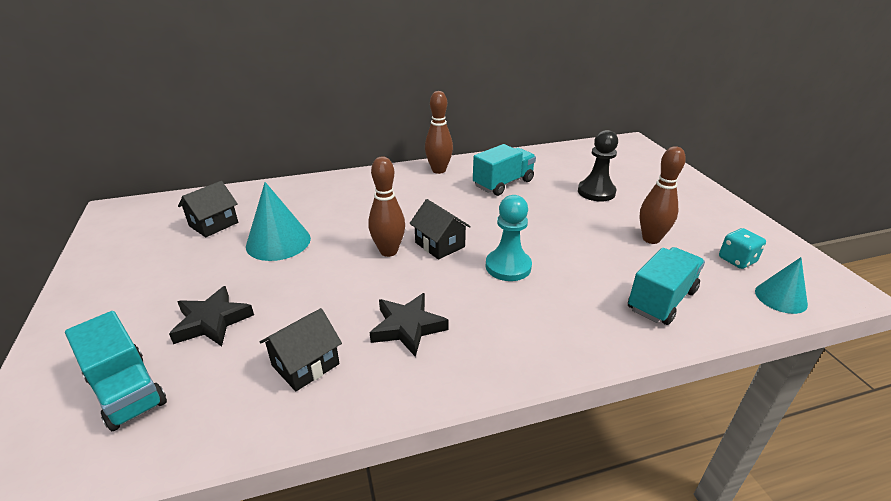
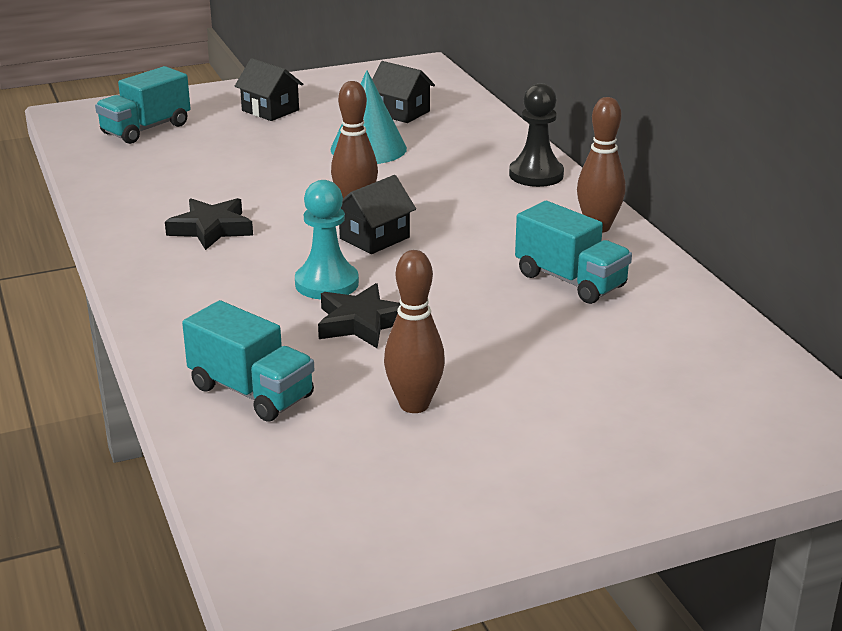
camera: 85 degrees right, 5 degrees down
black star [169,286,254,347] -> black star moved to [318,283,400,348]
black house [260,308,342,391] -> black house moved to [235,58,303,121]
black pawn [578,130,618,202] -> black pawn moved to [509,83,564,187]
turquoise dice [719,228,766,269] -> none
turquoise cone [755,257,808,314] -> none

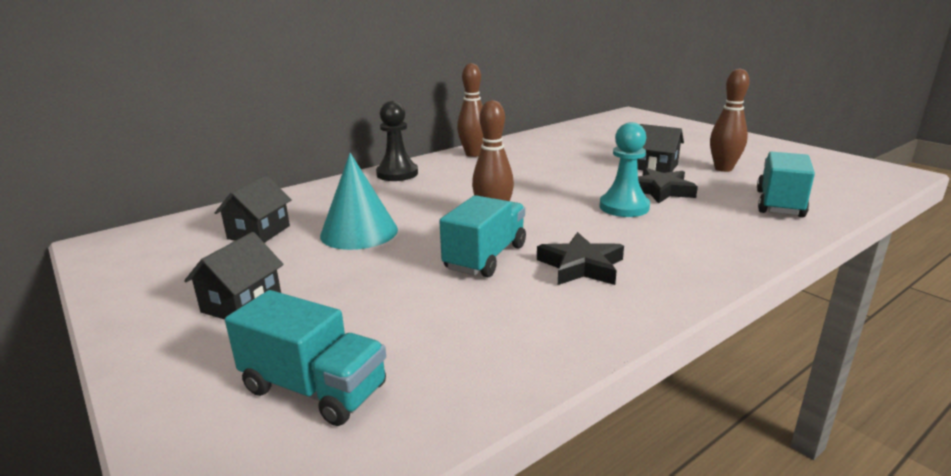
camera: 105 degrees left, 5 degrees down
black house [339,175,416,254] -> black house moved to [637,124,684,173]
turquoise truck [515,201,632,304] -> turquoise truck moved to [439,195,526,277]

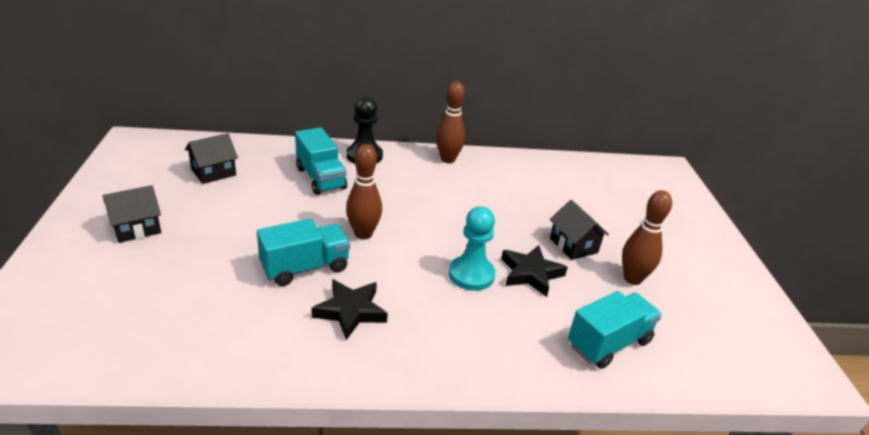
camera: 30 degrees right, 10 degrees up
turquoise truck [225,290,386,426] -> turquoise truck moved to [295,127,347,195]
turquoise cone [320,153,398,250] -> none

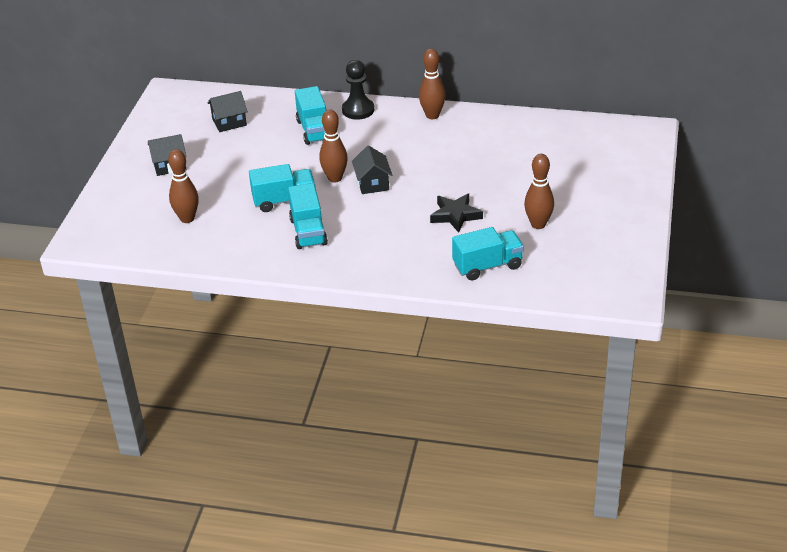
camera: 20 degrees right, 5 degrees up
black star [311,279,388,340] -> turquoise truck [288,183,328,249]
turquoise pawn [449,206,495,291] -> none
black house [549,200,609,260] -> black house moved to [352,145,392,194]
none -> brown bowling pin [168,149,199,223]

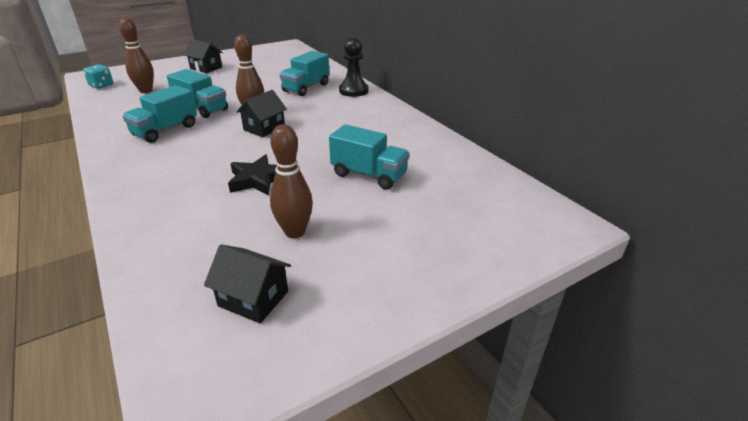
camera: 45 degrees right, 5 degrees down
black house [207,91,248,132] -> black house moved to [204,244,291,323]
brown bowling pin [419,48,446,119] -> none
turquoise truck [452,227,524,280] -> turquoise truck moved to [329,124,410,190]
none -> turquoise dice [83,64,113,89]

